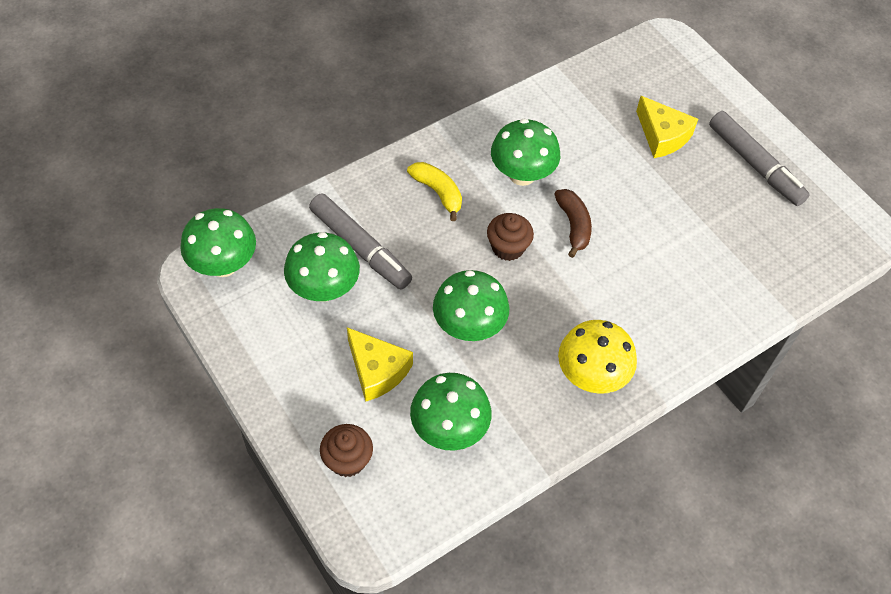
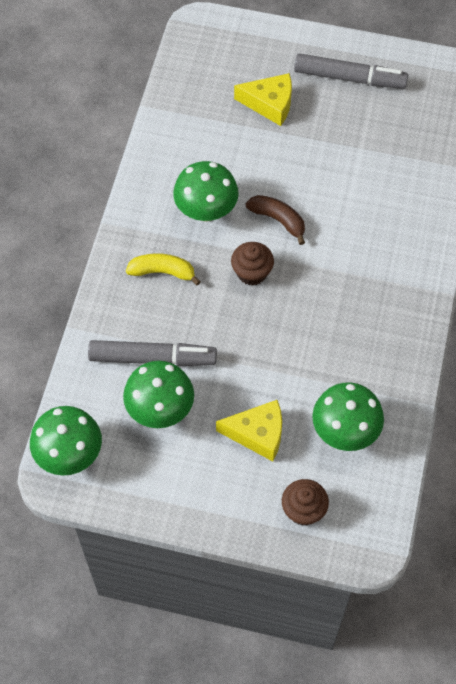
camera: 40 degrees left, 5 degrees up
green mushroom [433,270,509,341] -> none
yellow mushroom [558,320,637,394] -> none

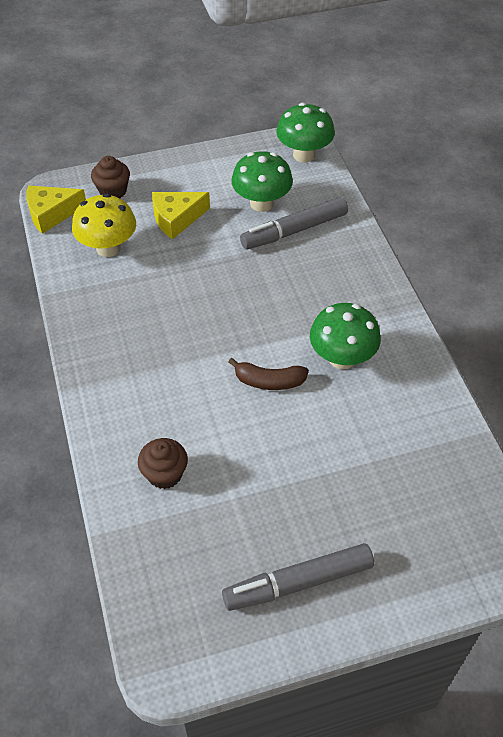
camera: 150 degrees right, 10 degrees down
yellow banana [126,253,201,286] -> none
brown cupcake [231,242,274,286] -> brown cupcake moved to [138,438,188,489]
yellow cheese [234,73,292,126] -> yellow cheese moved to [26,186,86,234]
green mushroom [312,382,384,451] -> yellow mushroom [72,194,136,257]

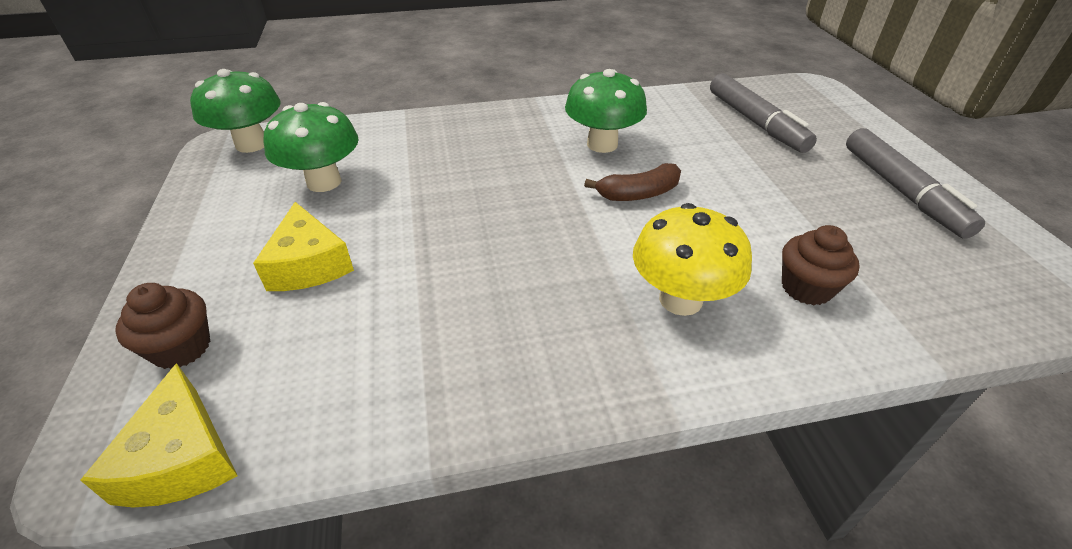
camera: 85 degrees left, 10 degrees down
yellow mushroom [72,194,136,257] -> yellow mushroom moved to [633,203,752,316]
brown banana [228,358,309,390] -> brown banana turned 60 degrees clockwise [584,163,681,201]
grey marker [240,197,348,249] -> grey marker moved to [710,74,817,153]

